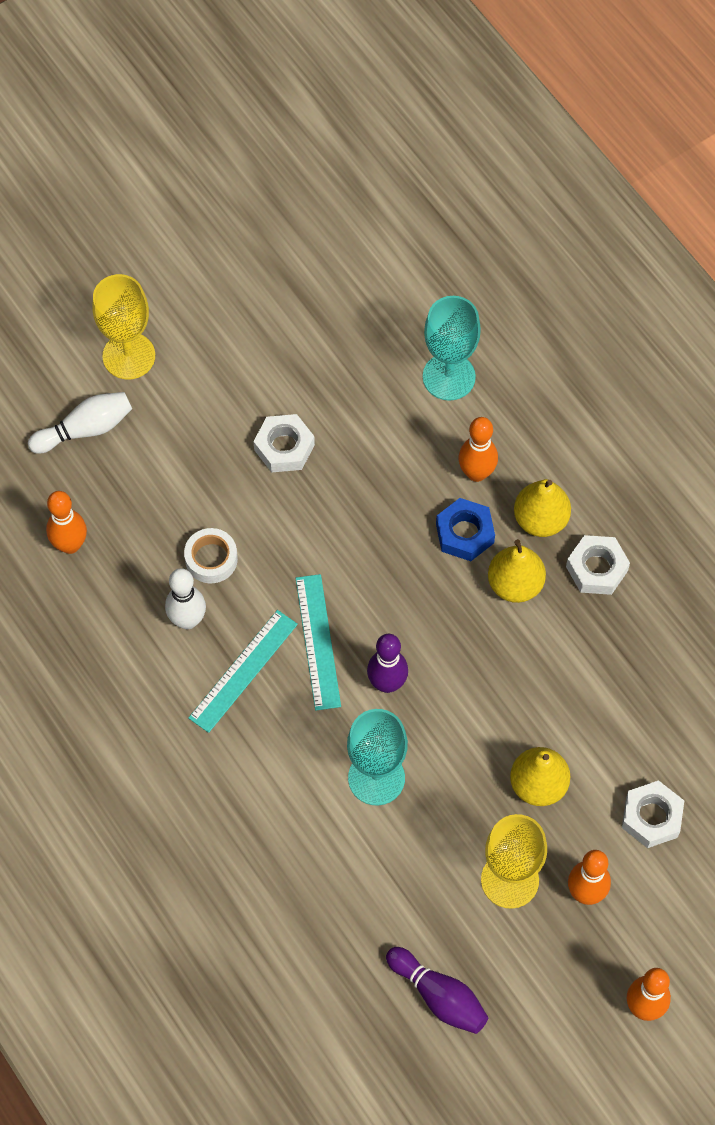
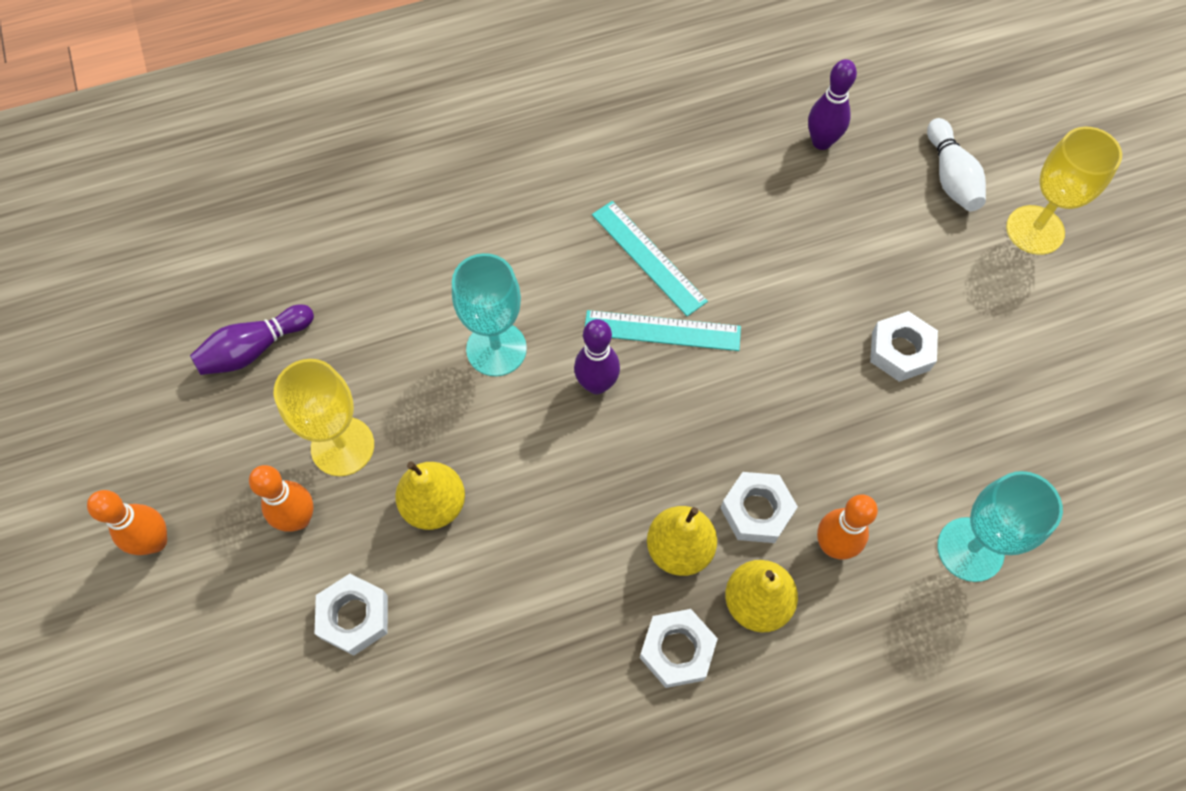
camera: 105 degrees right, 0 degrees up
orange bowling pin [46,491,87,554] -> purple bowling pin [808,59,857,150]
white bowling pin [165,568,206,629] -> none
white tape [184,528,238,583] -> none
blue nut [436,498,495,561] -> white nut [721,472,798,543]

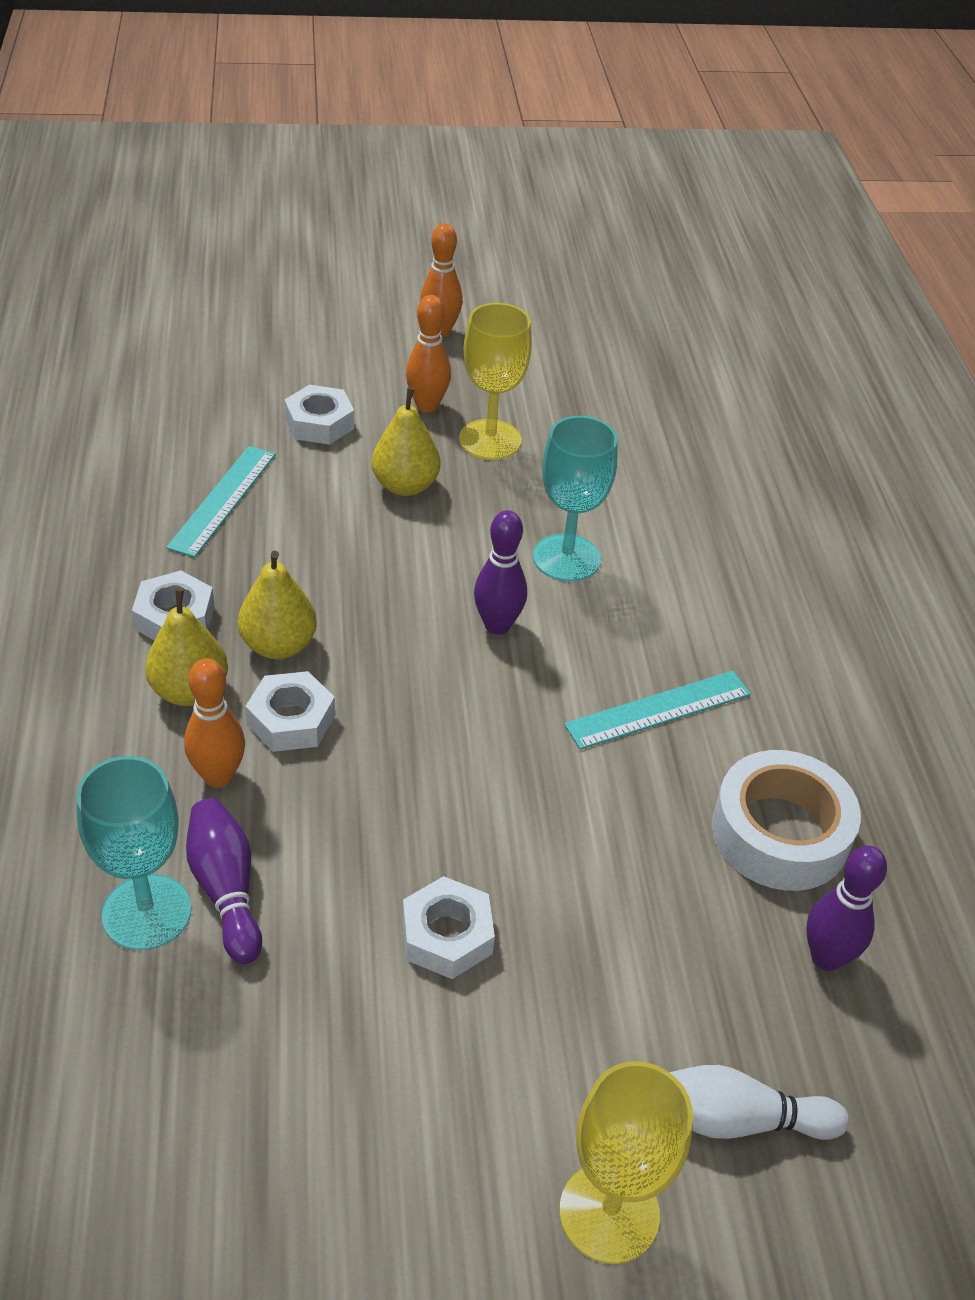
camera: 100 degrees right, 20 degrees down
purple bowling pin [190,304,314,375] -> purple bowling pin moved to [186,798,262,964]
turquoise ruler [585,310,741,351] -> turquoise ruler moved to [166,446,276,557]
none -> white tape [712,750,861,891]

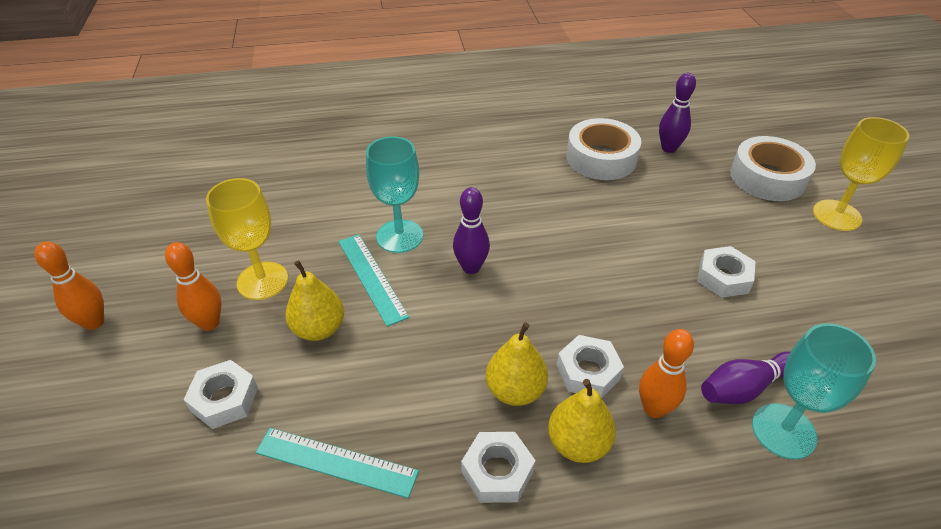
camera: 90 degrees left, 0 degrees up
turquoise ruler [564,671,751,750] -> turquoise ruler moved to [339,234,409,327]
white bowling pin [669,1065,849,1140] -> white tape [730,136,816,201]

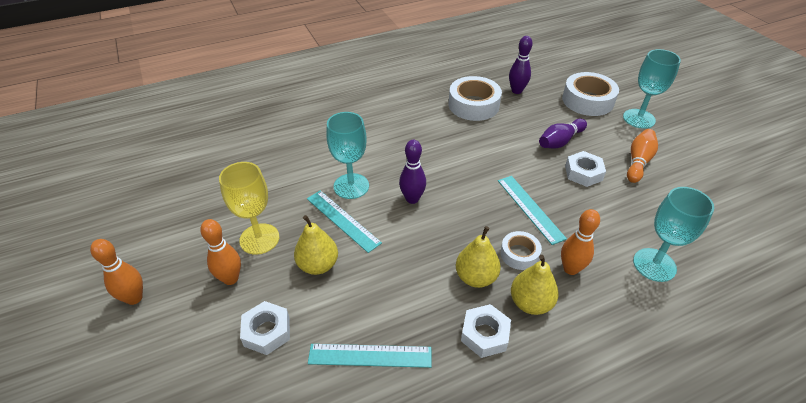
camera: 15 degrees left, 0 degrees up
white nut [557,335,624,398] -> white tape [500,231,542,270]
purple bowling pin [701,352,790,404] -> purple bowling pin moved to [539,119,587,148]
yellow goblet [813,117,909,231] -> turquoise goblet [623,49,681,129]
none -> turquoise ruler [498,176,567,245]
none -> orange bowling pin [627,129,658,183]

